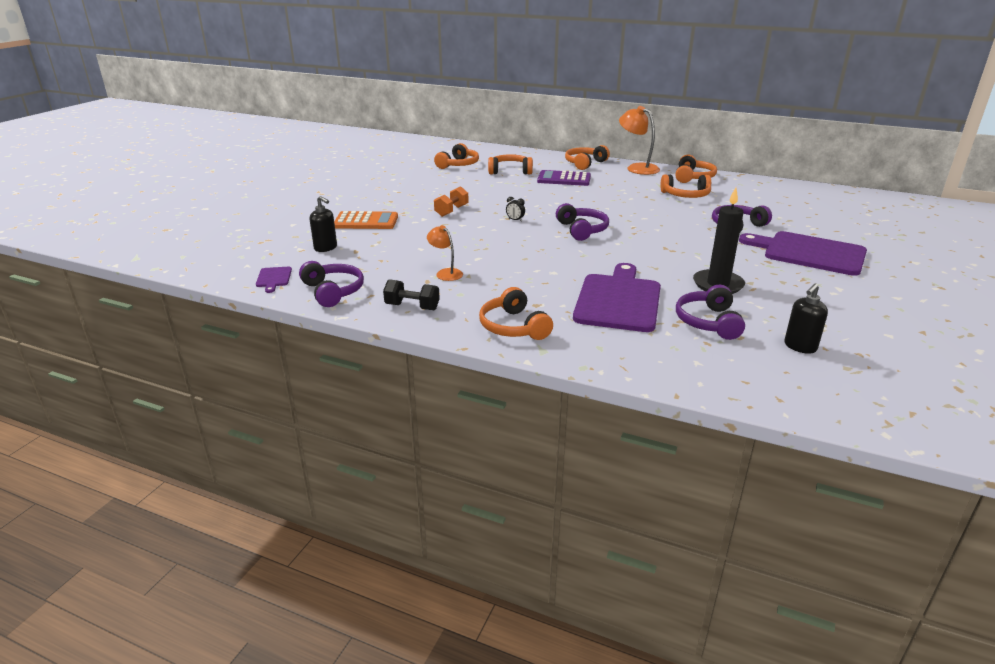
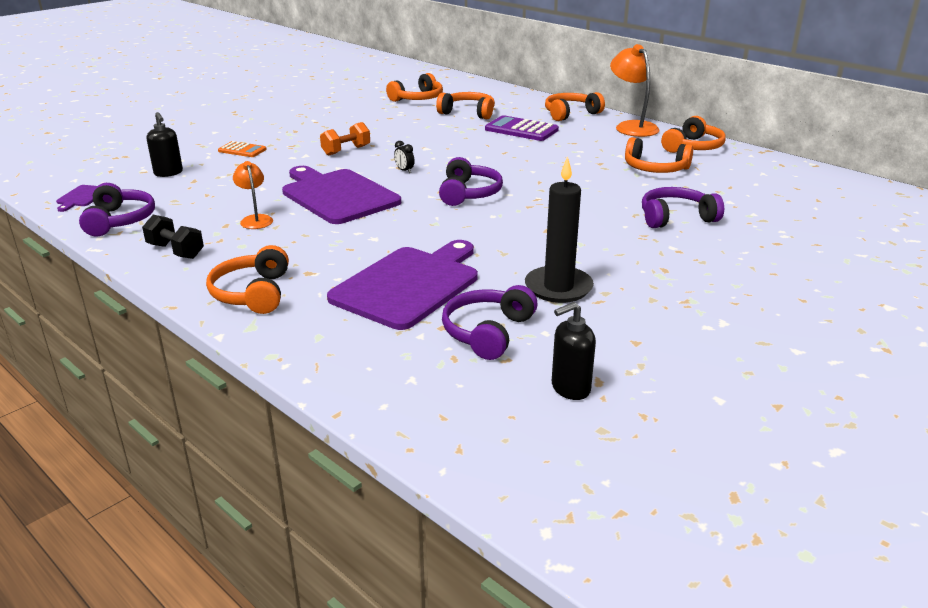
camera: 20 degrees right, 0 degrees up
orange calculator [334,211,398,229] -> orange calculator [218,141,267,157], size x0.61
purple cutting board [739,231,867,276] -> purple cutting board moved to [282,166,401,224]

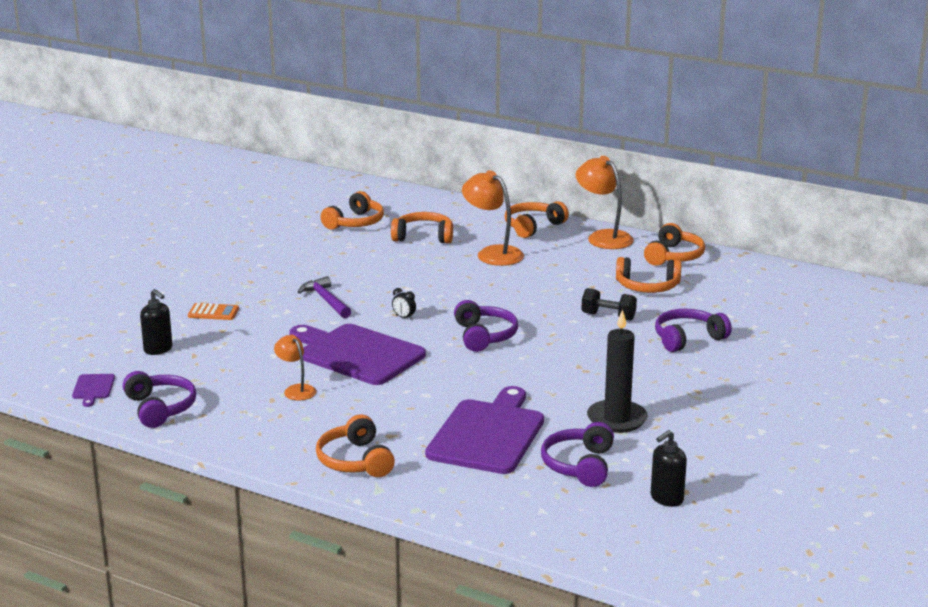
camera: 15 degrees left, 5 degrees down
black dumbbell [142,215,204,259] -> black dumbbell moved to [581,288,637,321]
orange dumbbell [320,122,370,156] -> purple hammer [298,276,351,318]
purple calculator [485,115,559,141] -> orange lamp [462,170,524,266]

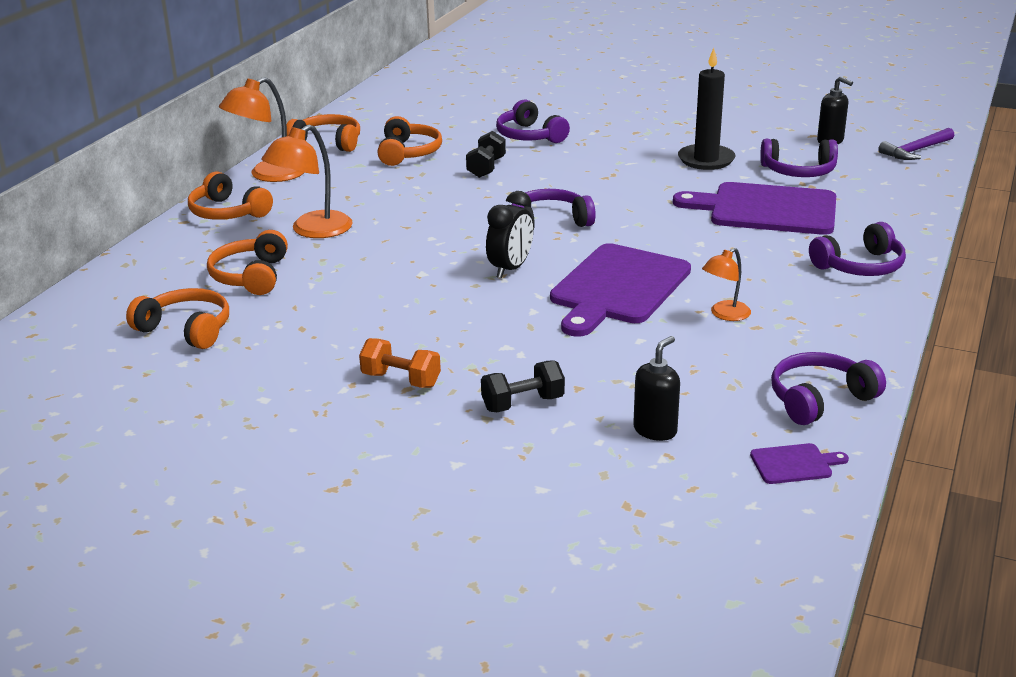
camera: 95 degrees left, 5 degrees up
orange calculator [188,303,239,320] -> black dumbbell [481,360,565,412]
purple hammer [298,276,351,318] -> purple hammer moved to [878,128,954,160]
orange headphones [316,414,395,477] -> purple headphones [809,222,906,276]
black clock [392,288,416,320] -> black clock [486,191,534,278], size x1.99
none -> orange dumbbell [359,338,441,388]

